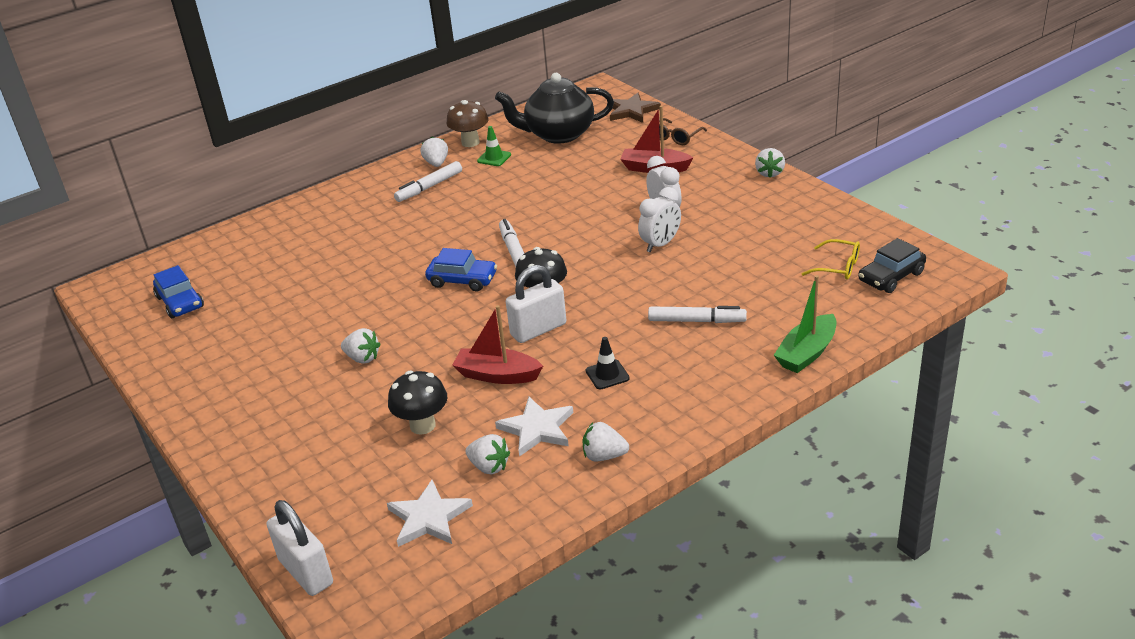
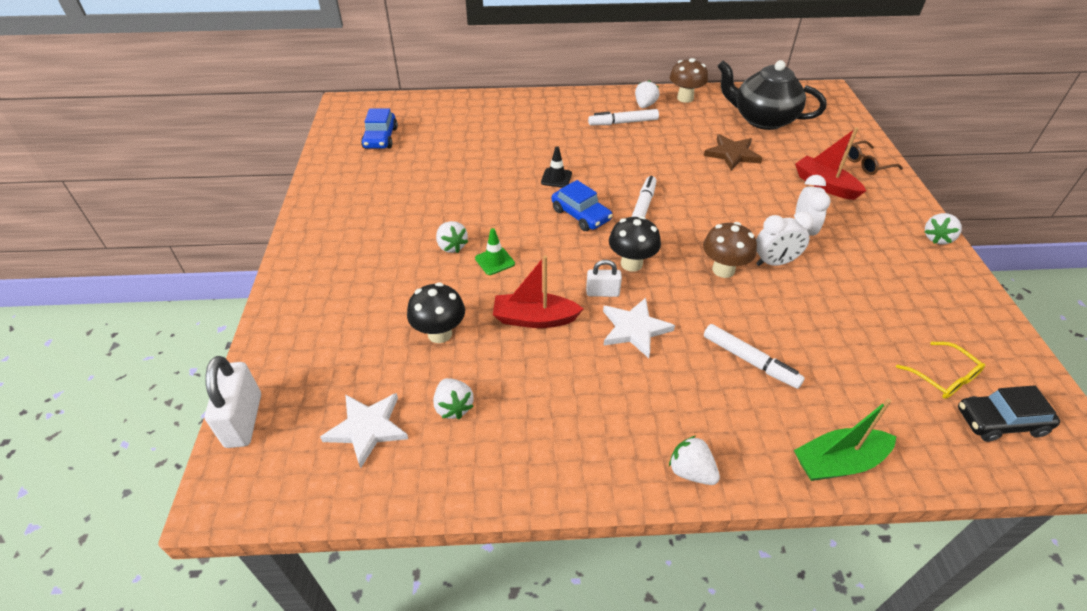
camera: 30 degrees right, 10 degrees up
red boat [452,305,543,384] -> red boat turned 45 degrees counterclockwise [493,255,583,328]
green traffic cone [477,126,511,166] -> green traffic cone moved to [475,228,515,275]
white star [495,397,573,457] -> white star moved to [603,298,675,358]
white padlock [506,265,566,343] -> white padlock [586,260,622,297], size x0.59
white strawberry [583,422,629,461] -> white strawberry moved to [669,436,720,485]
black traffic cone [586,337,630,389] -> black traffic cone moved to [541,147,572,188]
brown star [610,93,661,123] -> brown star moved to [704,134,762,171]
none -> brown mushroom [703,222,757,278]

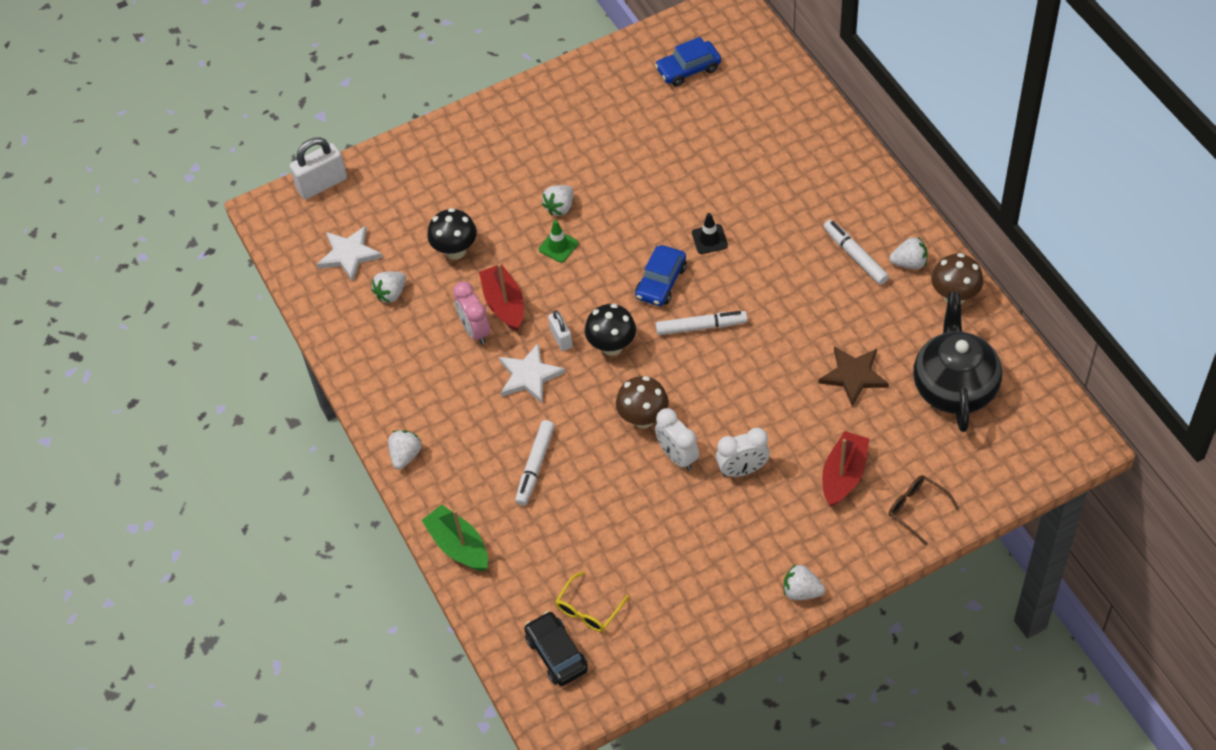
camera: 70 degrees right, 10 degrees up
none -> pink clock [453,281,490,344]

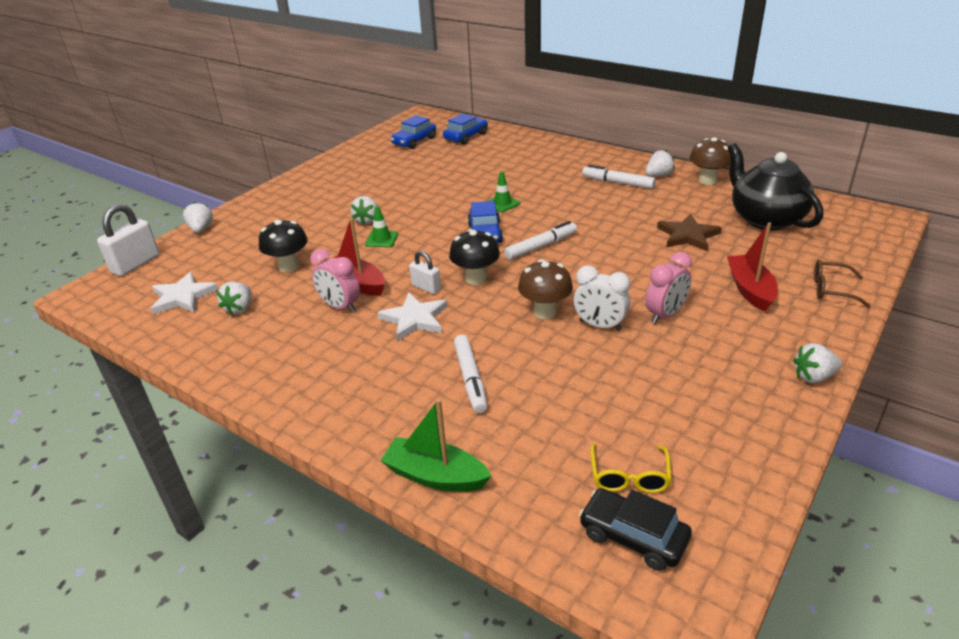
camera: 30 degrees left, 20 degrees down
white strawberry [388,430,422,469] -> white strawberry moved to [183,202,213,233]
black traffic cone [692,213,728,254] -> green traffic cone [488,171,520,212]
white clock [716,428,770,477] -> pink clock [645,252,692,324]
none -> blue car [443,113,488,145]

